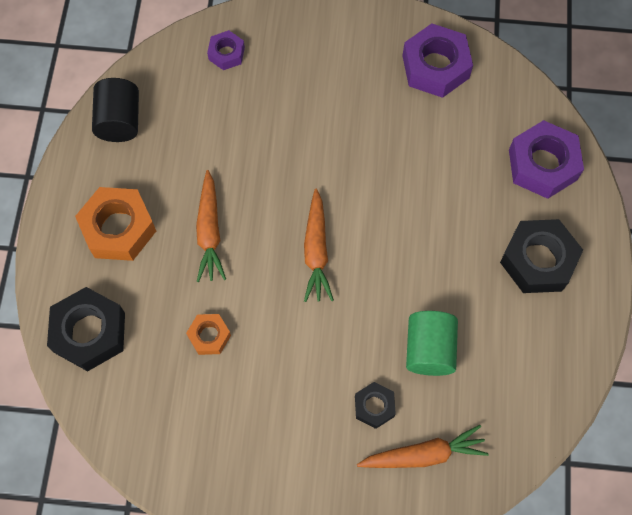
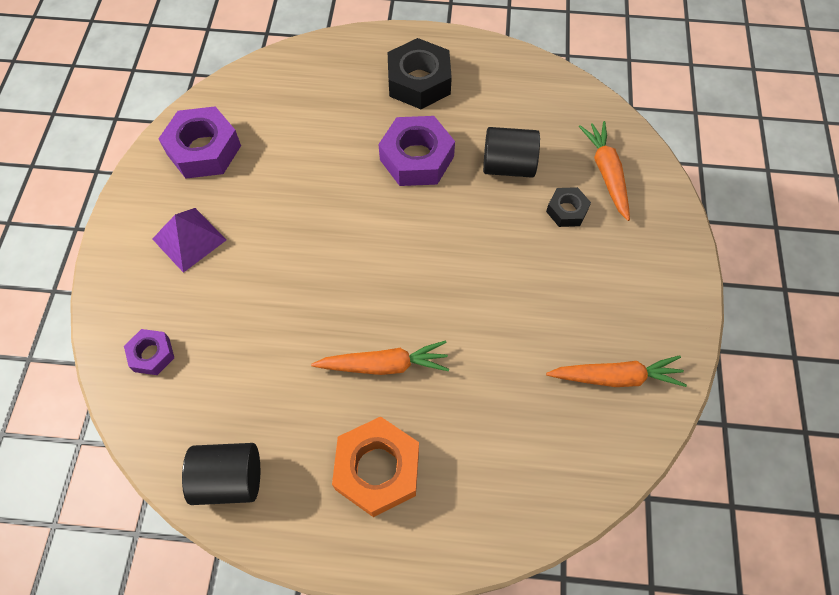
camera: 90 degrees left, 5 degrees down
black nut [47,287,125,371] -> none
orange nut [186,314,231,355] -> none
orange carrot [304,189,334,302] -> orange carrot moved to [546,355,687,387]
green cylinder [406,311,458,376] -> black cylinder [483,127,540,178]
purple nut [509,120,584,199] -> purple nut moved to [378,116,455,186]
none -> purple pyramid [152,208,226,273]

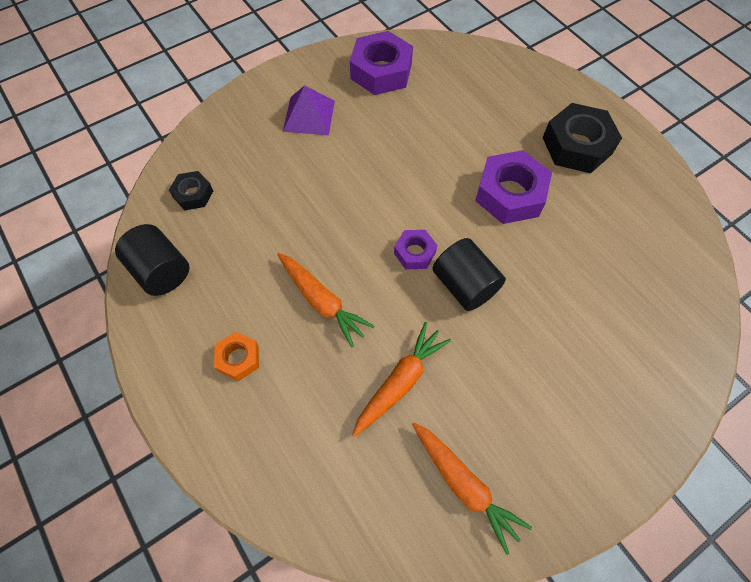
camera: 50 degrees right, 0 degrees up
purple nut [124,329,174,375] -> purple nut moved to [394,230,437,269]
orange nut [332,416,419,517] -> orange nut [214,332,259,381], size x0.54
black cylinder [483,127,540,178] -> black cylinder moved to [432,238,506,311]
black nut [546,187,591,227] -> black nut moved to [169,171,213,211]
orange carrot [579,121,630,221] -> orange carrot moved to [352,322,451,437]

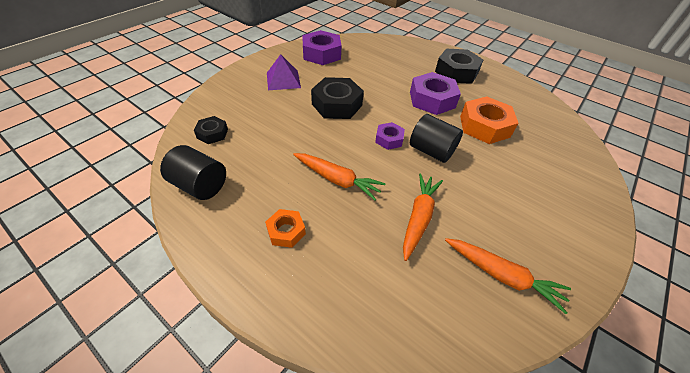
camera: 20 degrees left, 15 degrees down
none -> black nut [311,77,364,119]
none -> orange nut [460,96,518,144]

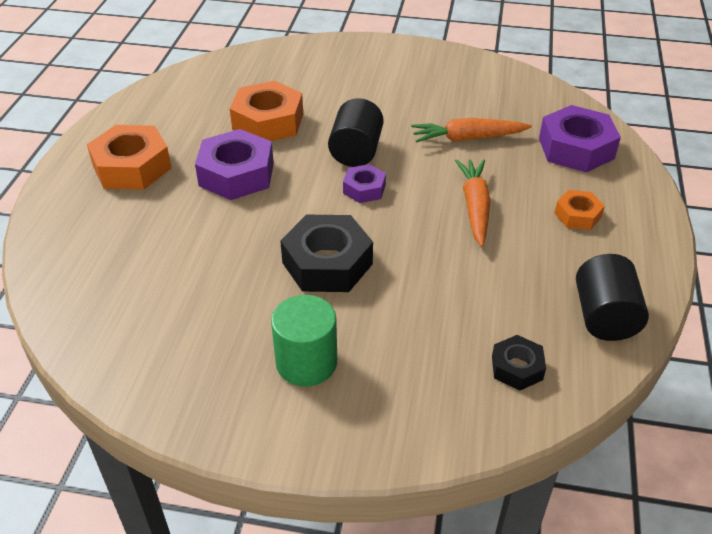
camera: 115 degrees left, 5 degrees down
purple pyramid [267,54,301,90] -> green cylinder [271,295,337,386]
purple nut [302,30,341,65] -> purple nut moved to [539,105,621,172]
black nut [435,49,483,84] -> orange nut [87,125,172,190]
orange carrot [445,238,571,314] -> none

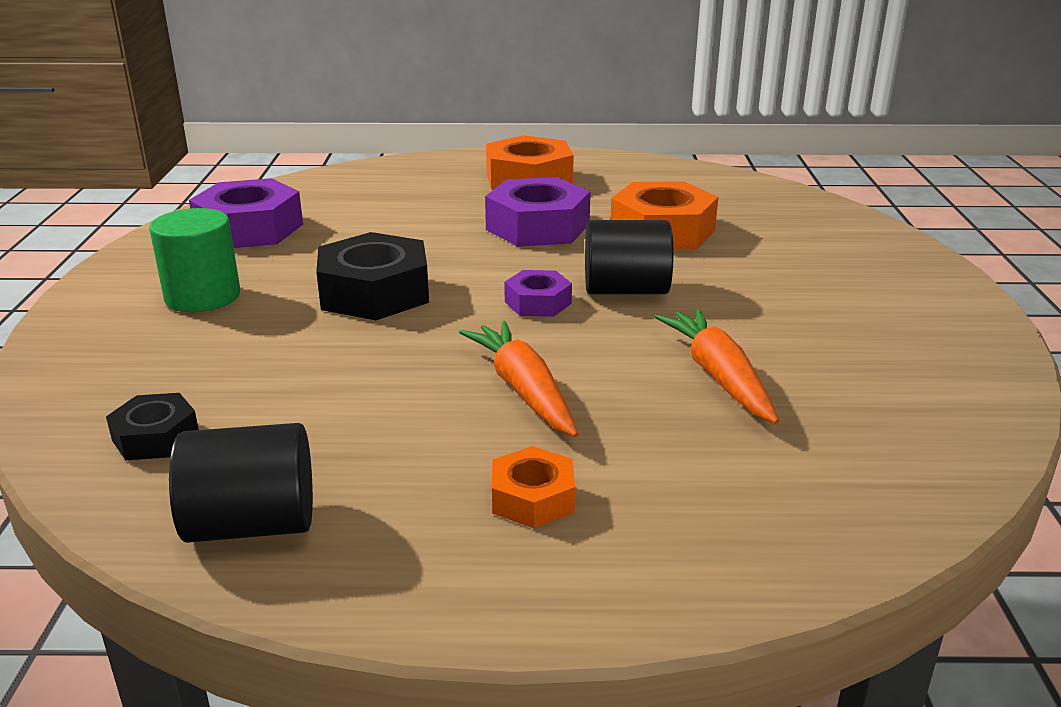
camera: 80 degrees right, 15 degrees down
orange carrot [455,159,491,247] -> orange carrot turned 105 degrees counterclockwise [459,321,578,437]
purple nut [539,105,621,172] -> purple nut moved to [189,178,303,248]

